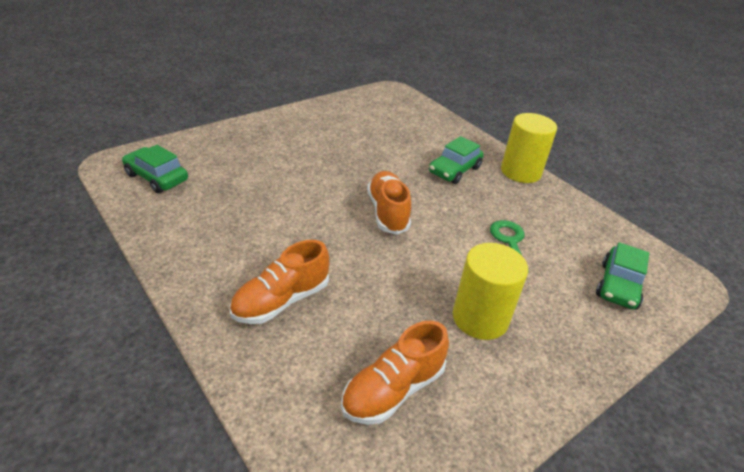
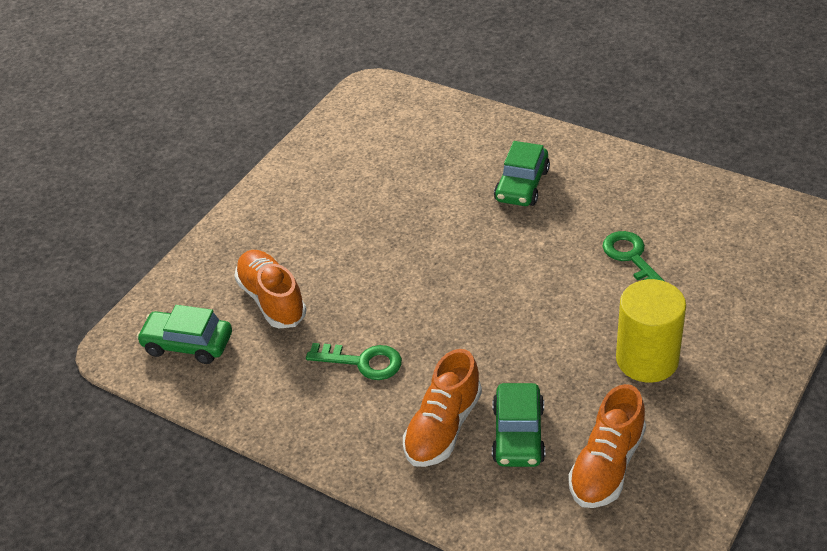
camera: 15 degrees left, 5 degrees up
orange shoe [367,171,411,235] -> orange shoe moved to [234,250,307,329]
yellow cylinder [501,113,557,183] -> none
green car [596,242,649,310] -> green car moved to [492,383,545,467]
none -> green key [306,343,402,380]

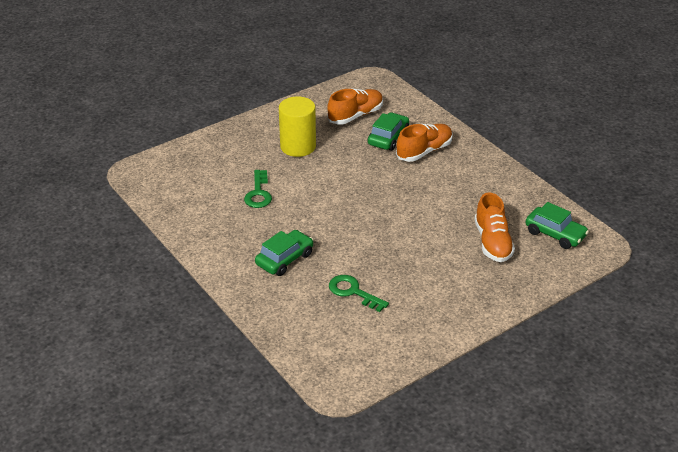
camera: 160 degrees left, 5 degrees down
green key [306,343,402,380] -> green key moved to [329,275,389,312]

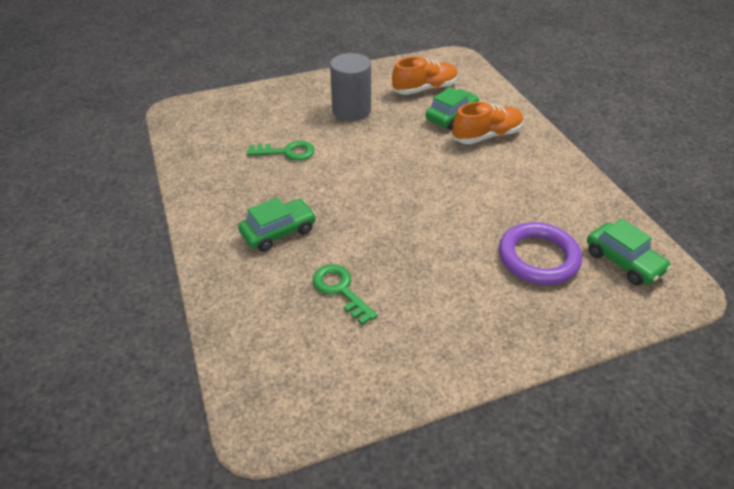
camera: 15 degrees right, 5 degrees up
green key [244,170,272,208] -> green key turned 105 degrees counterclockwise [247,141,315,160]
yellow cylinder [279,96,316,157] -> grey cylinder [330,53,371,121]
orange shoe [474,192,515,262] -> purple ring [499,222,582,285]

